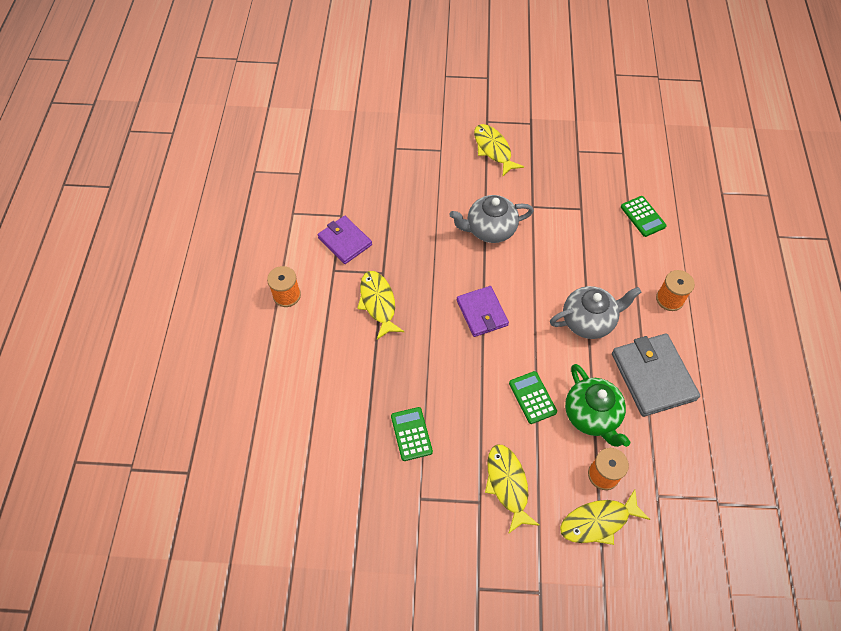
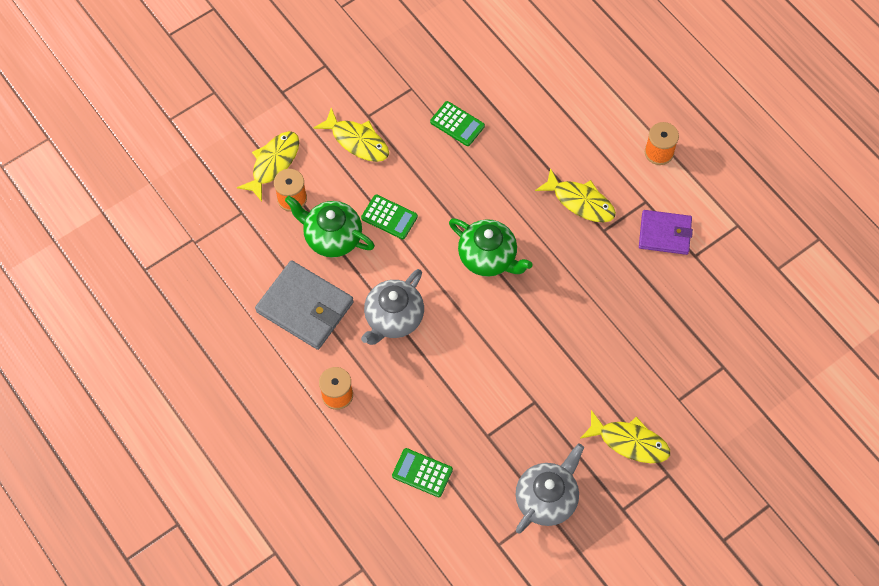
camera: 140 degrees right, 5 degrees up
grey teapot [450,195,534,243] -> grey teapot moved to [515,444,584,533]
purple wallet [457,286,509,337] -> green teapot [449,218,533,277]

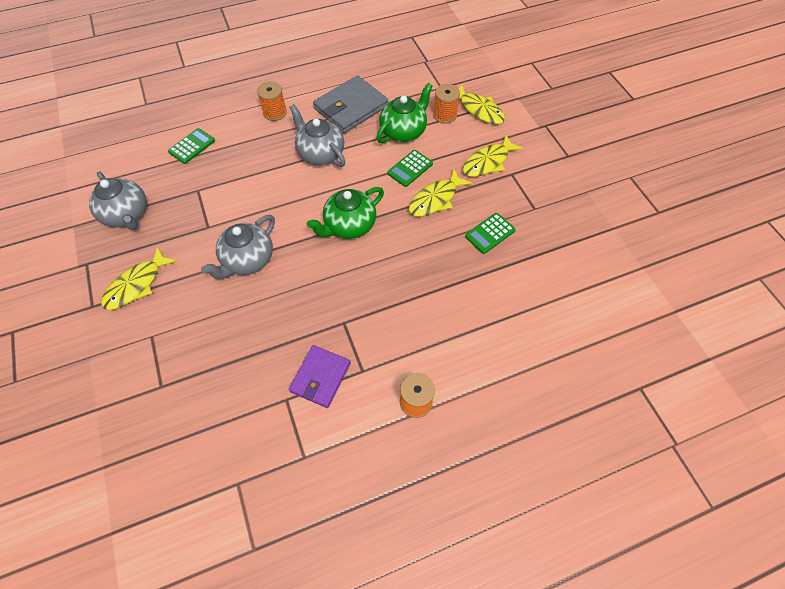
camera: 105 degrees right, 5 degrees down
yellow fish [535,168,616,222] -> yellow fish moved to [409,169,472,217]
none -> grey teapot [201,215,275,279]

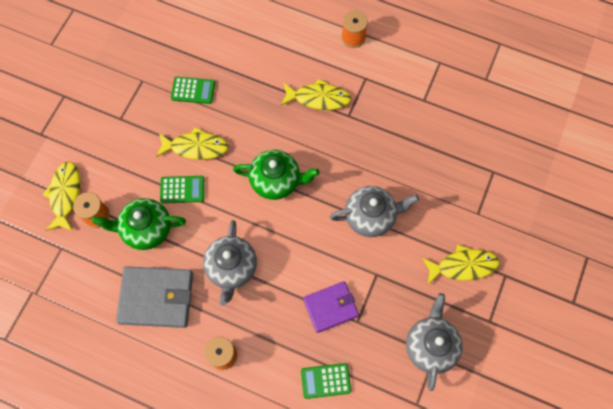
camera: 135 degrees left, 10 degrees up
purple wallet [289,345,351,408] -> purple wallet moved to [303,281,359,333]
yellow fish [463,135,524,177] -> yellow fish moved to [281,78,351,110]

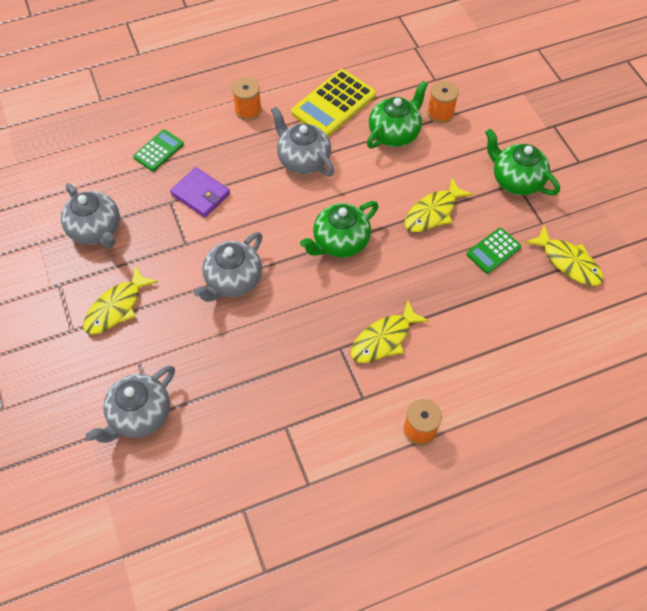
camera: 135 degrees right, 10 degrees down
yellow fish [43,161,80,231] -> yellow fish moved to [525,225,604,286]
grey wallet [116,266,193,328] -> yellow calculator [291,69,376,137]
green calculator [160,176,204,203] -> none
purple wallet [303,281,359,333] -> purple wallet turned 75 degrees counterclockwise [170,167,230,218]
none -> grey teapot [86,366,175,443]
none -> green teapot [485,129,560,195]

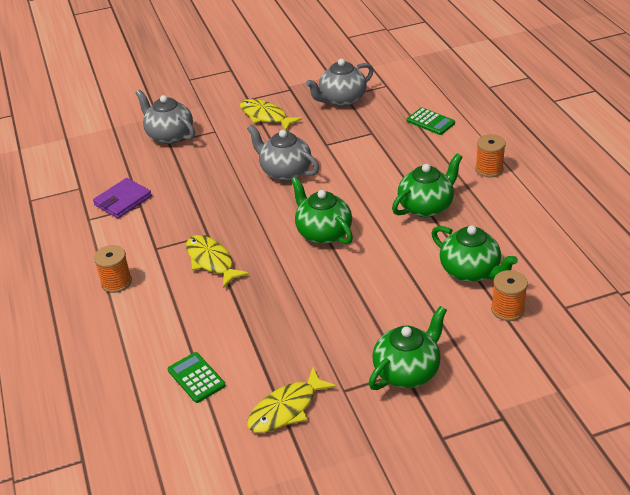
camera: 95 degrees right, 20 degrees down
purple wallet [170,167,230,218] -> purple wallet moved to [93,178,152,218]
grey teapot [271,107,334,176] -> green teapot [392,153,462,217]
yellow calculator [291,69,376,137] -> none
yellow fish [405,178,473,232] -> none
green calculator [466,228,521,274] -> green calculator moved to [168,352,226,403]

